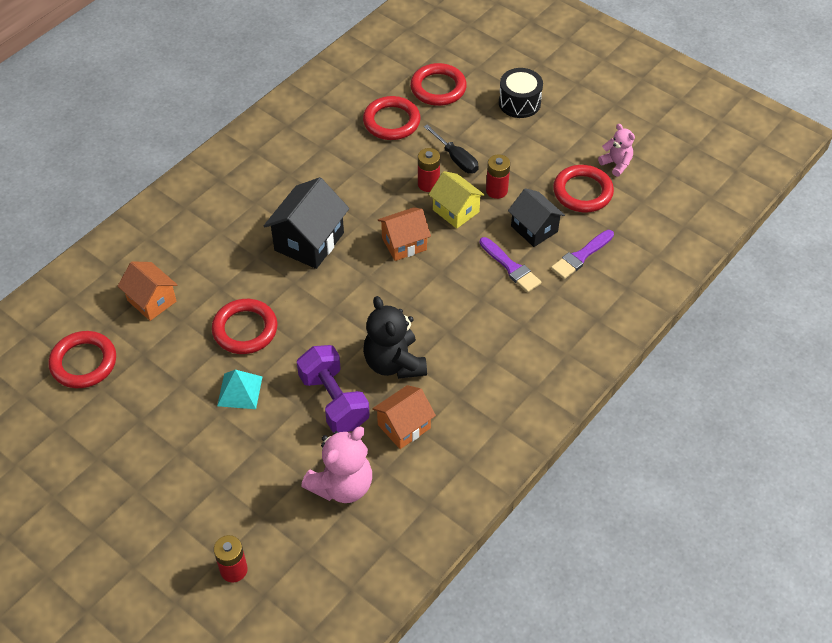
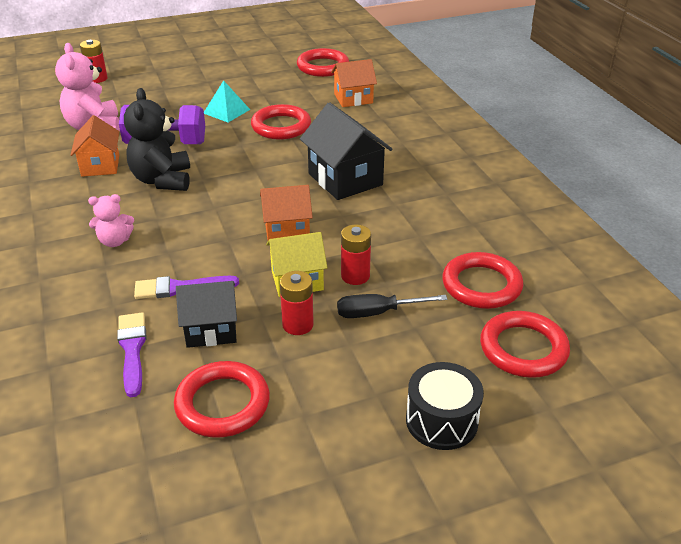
camera: 120 degrees right, 15 degrees down
black teddy bear [363,296,427,379] -> black teddy bear turned 105 degrees counterclockwise [124,88,190,191]
orange house [378,207,431,261] -> orange house turned 75 degrees clockwise [260,185,313,240]
pink teddy bear [598,124,635,177] -> pink teddy bear moved to [88,194,134,247]

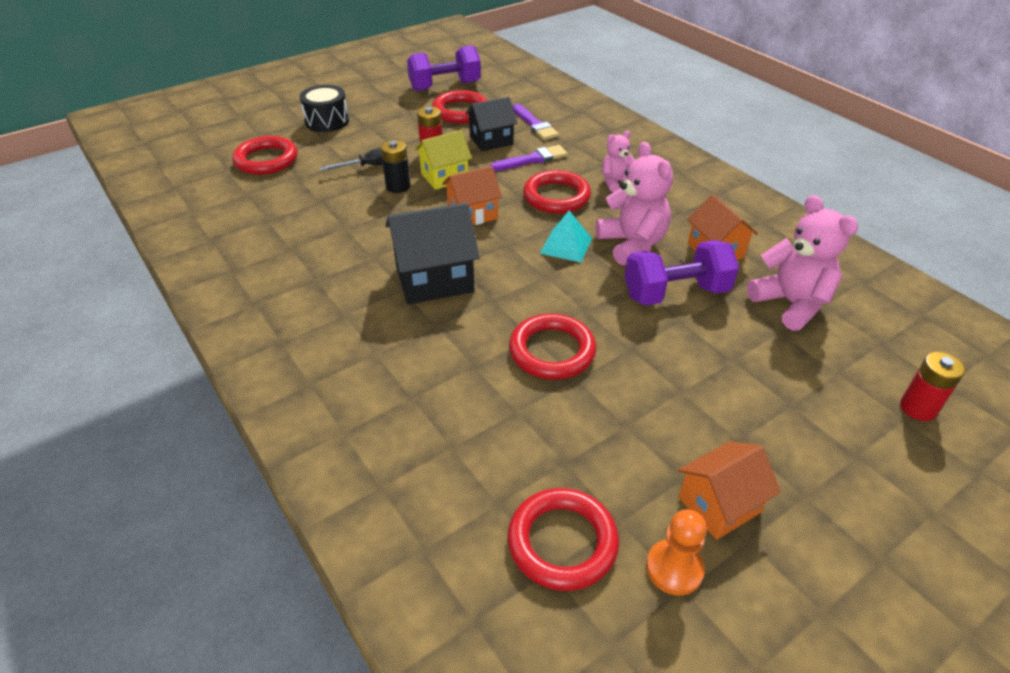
camera: 165 degrees right, 5 degrees up
black teddy bear [124,88,190,191] -> pink teddy bear [596,142,673,265]
turquoise pyramid [204,80,250,122] -> turquoise pyramid moved to [540,211,592,263]
black house [300,102,393,200] -> black house turned 60 degrees counterclockwise [385,203,480,304]
orange house [331,59,377,107] -> orange house moved to [678,441,781,540]
red battery [341,225,371,285] -> black battery [381,140,410,193]
red ring [442,252,523,309] -> red ring moved to [523,170,591,214]
none -> purple dumbbell [407,45,481,91]
none -> orange pawn [646,510,707,595]

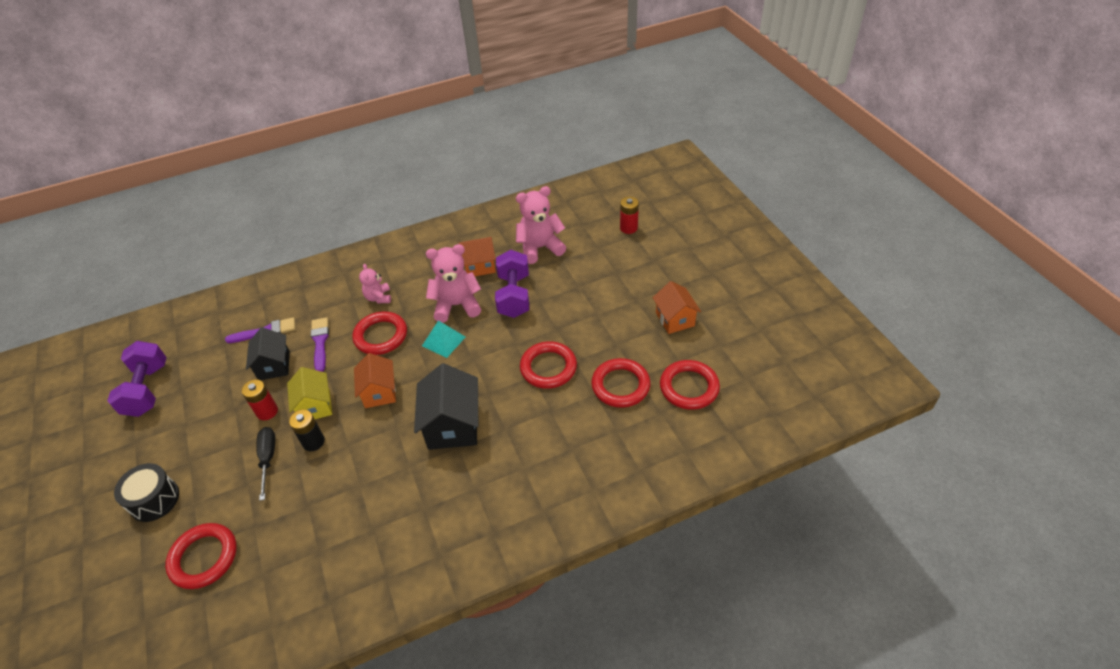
camera: 75 degrees left, 5 degrees up
red ring [432,90,488,123] -> red ring moved to [591,358,650,408]
orange pawn [646,510,707,595] -> none

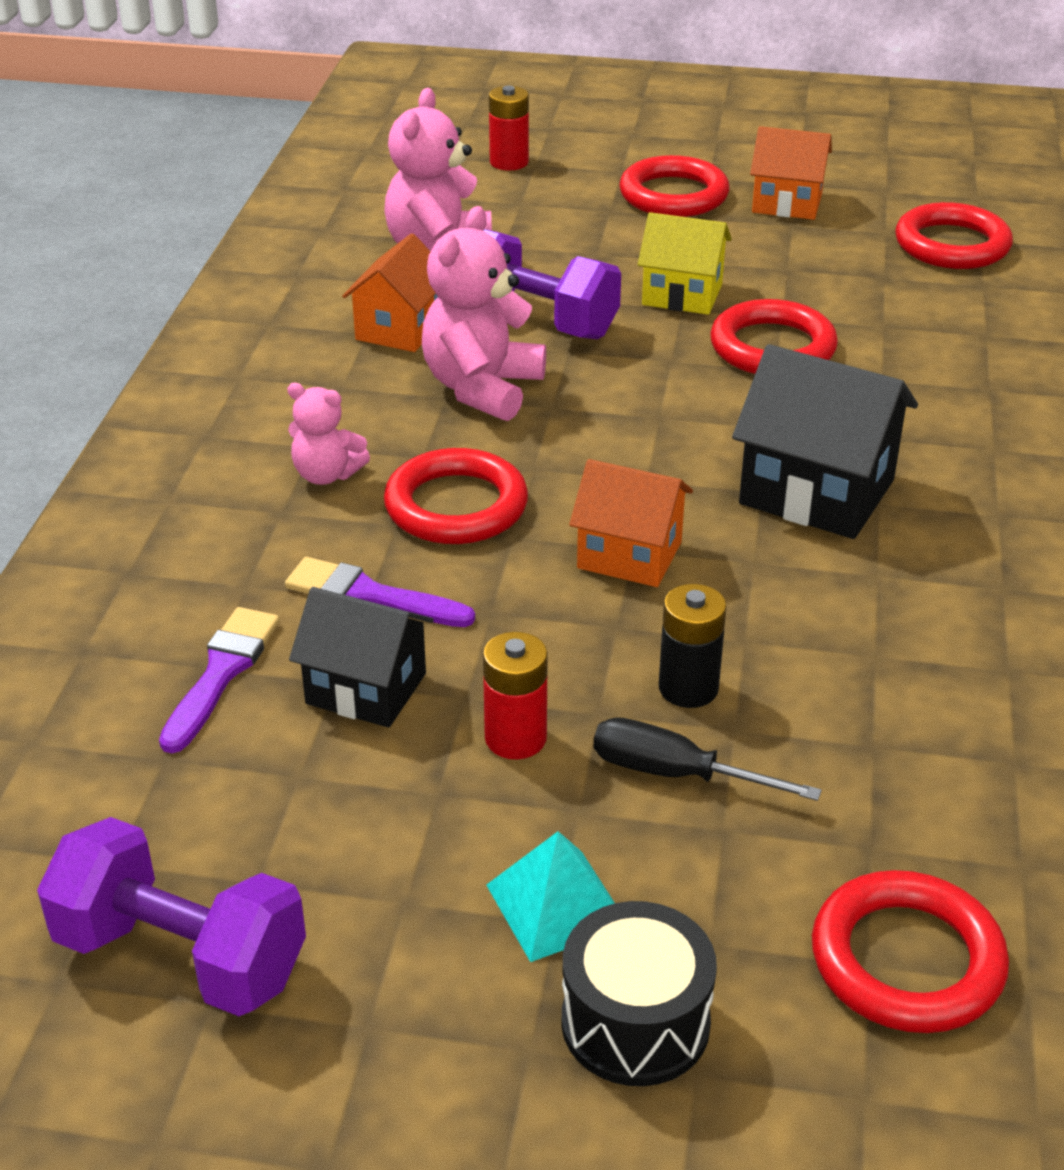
camera: 60 degrees left, 10 degrees down
yellow house [287,367,332,419] -> yellow house moved to [638,212,732,315]
turquoise pyramid [422,320,465,358] -> turquoise pyramid moved to [486,831,615,962]
red ring [591,358,650,408] -> red ring moved to [619,155,729,217]

